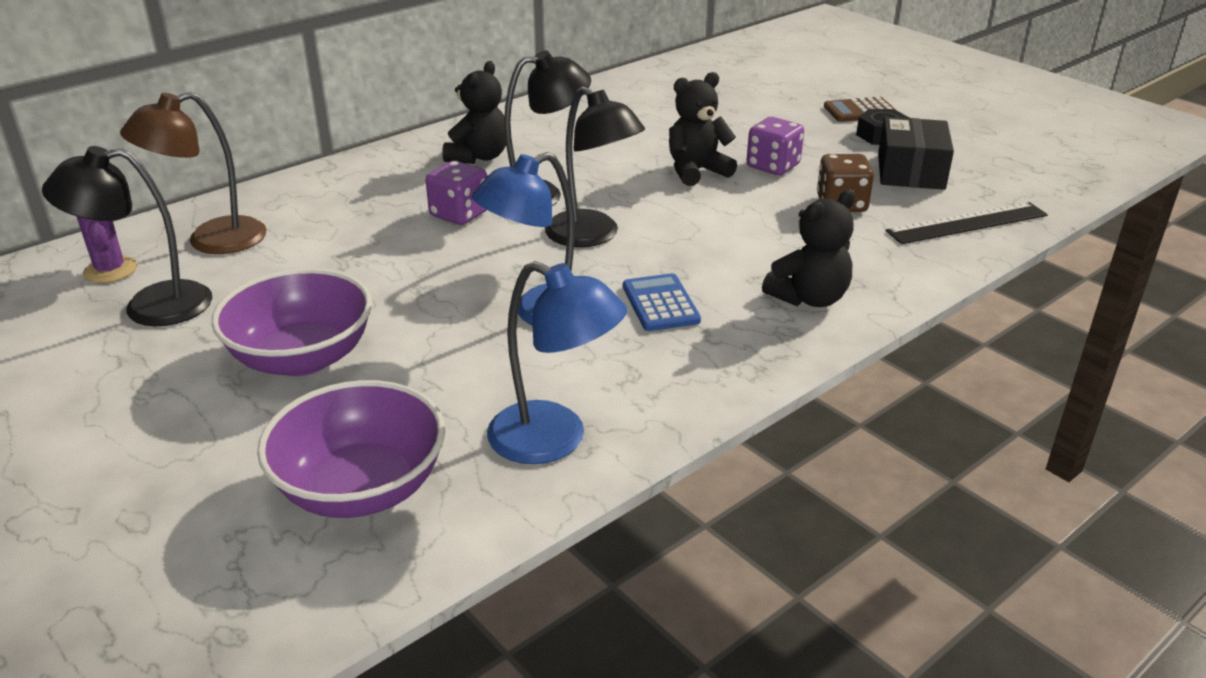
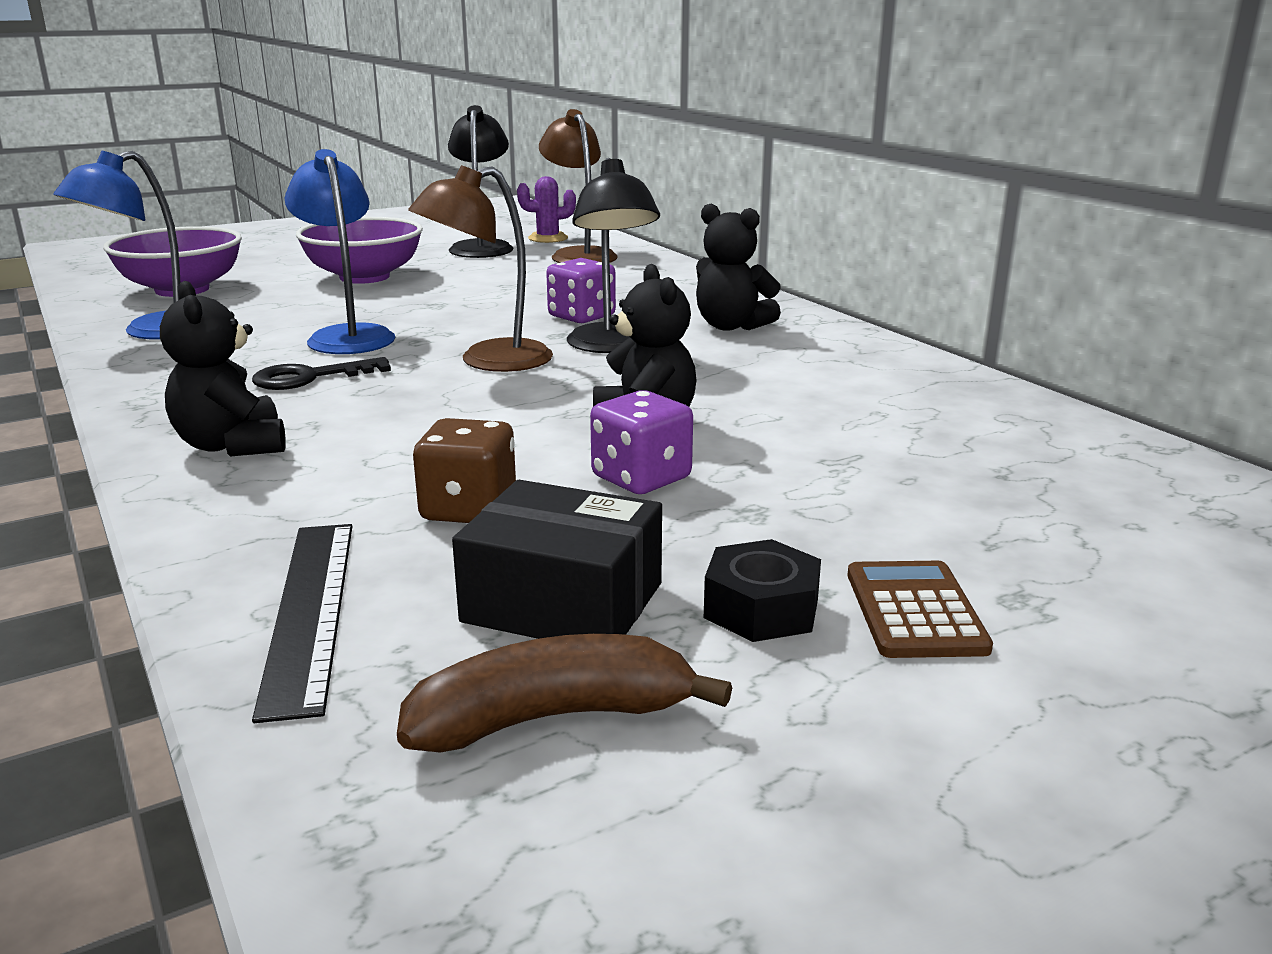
camera: 100 degrees right, 10 degrees down
black lamp [545,86,645,247] -> brown lamp [408,165,553,372]
blue calculator [623,273,701,331] -> black key [252,357,391,390]
none -> brown banana [397,634,732,753]

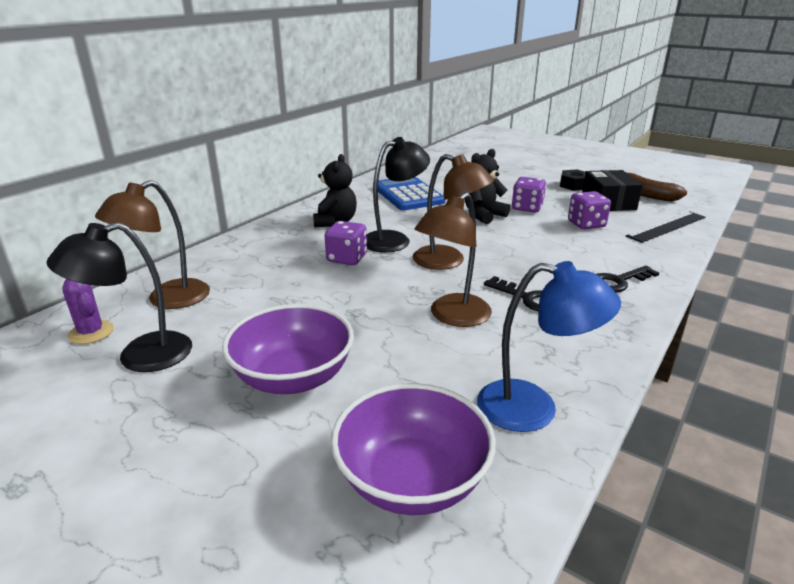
camera: 115 degrees left, 5 degrees up
black teddy bear [160,281,286,457] -> black key [597,266,659,292]
blue lamp [285,149,395,354] -> brown lamp [414,192,492,327]
brown dice [413,418,516,523] -> purple dice [568,191,611,229]
brown calculator [847,561,993,658] -> none
none -> blue calculator [373,177,445,211]

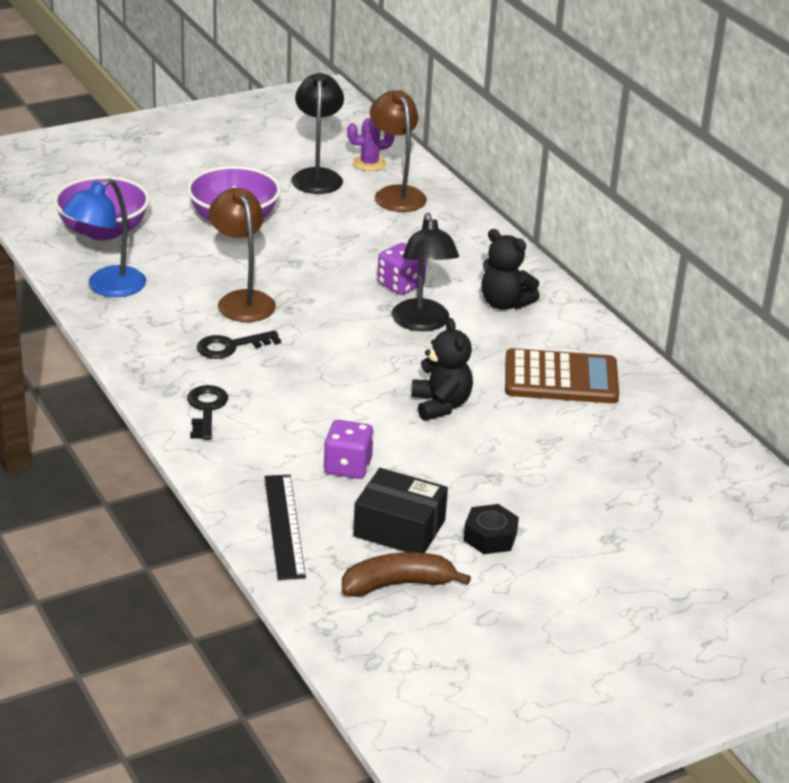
camera: 115 degrees right, 5 degrees up
blue calculator [373,177,445,211] -> brown calculator [505,348,619,403]
brown lamp [412,154,494,270] -> none
purple dice [512,177,546,212] -> none

